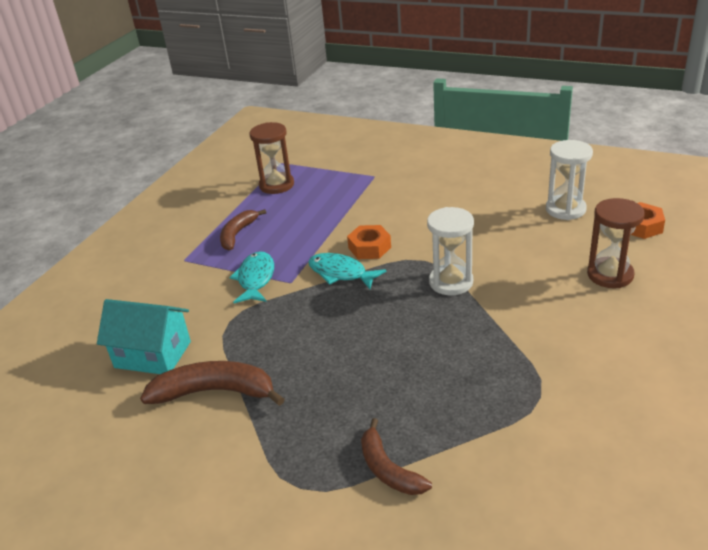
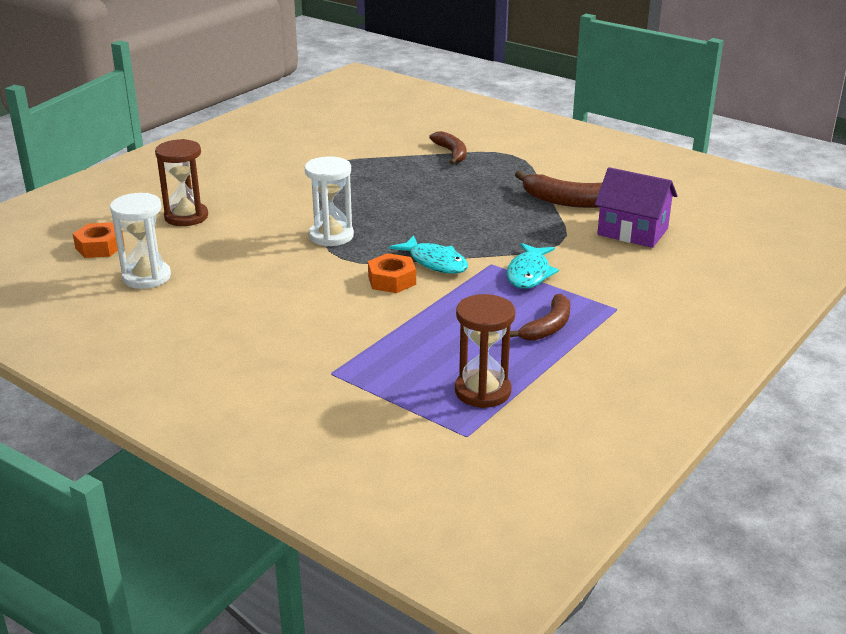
camera: 170 degrees left, 5 degrees down
turquoise house [97,299,191,374] -> purple house [595,167,678,248]

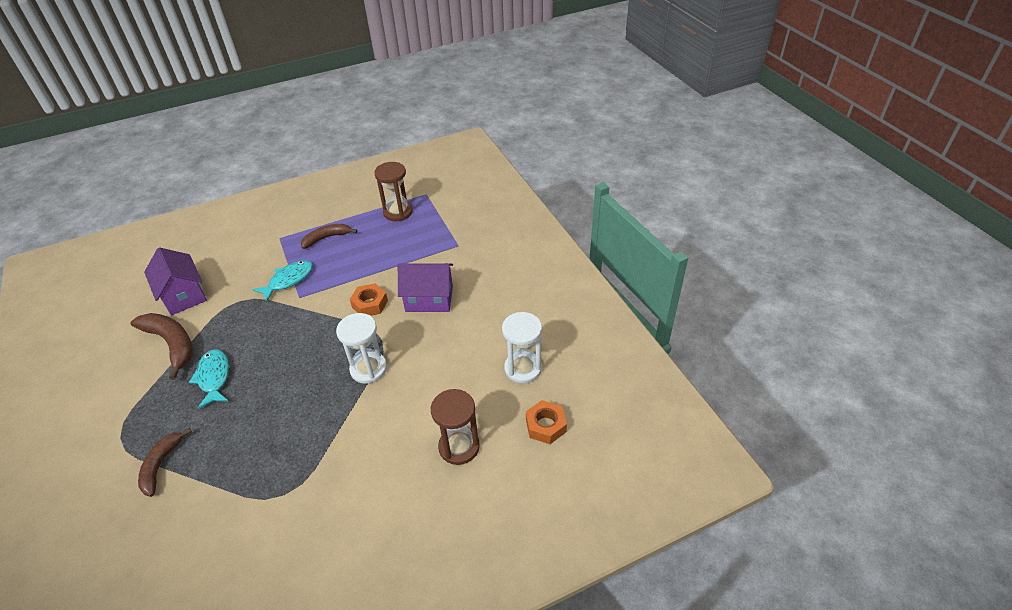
camera: 150 degrees left, 15 degrees up
turquoise fish [389,235,468,274] -> turquoise fish moved to [189,349,229,409]
none -> purple house [398,263,453,312]

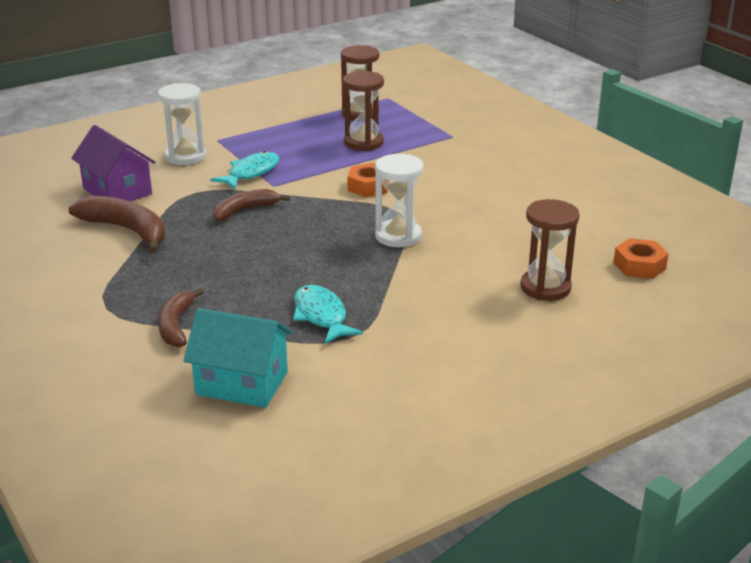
camera: 10 degrees left, 15 degrees down
turquoise fish [189,349,229,409] -> turquoise fish moved to [293,285,363,344]
brown banana [301,224,357,249] -> brown banana moved to [213,189,290,221]
purple house [398,263,453,312] -> none
white hourglass [502,312,542,383] -> white hourglass moved to [158,83,206,165]
none -> turquoise house [183,308,293,408]
none -> brown hourglass [343,71,384,151]

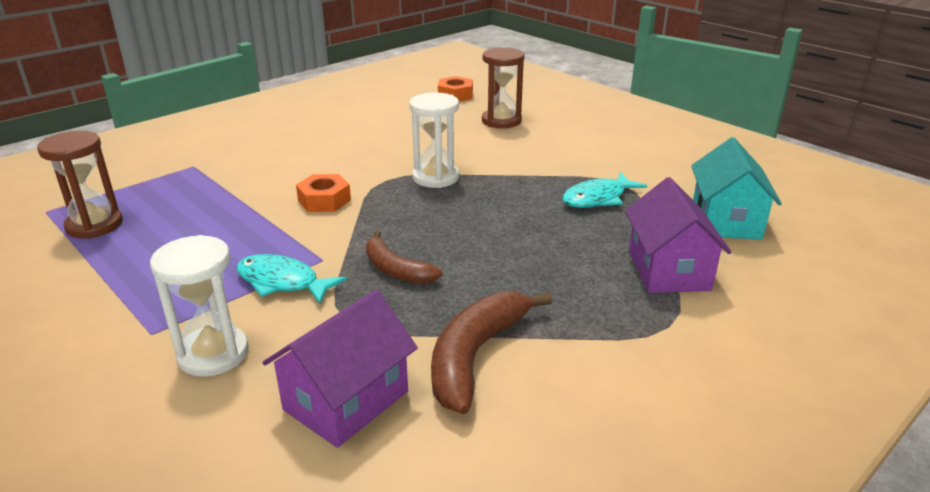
camera: 100 degrees left, 0 degrees up
brown banana [158,288,204,347] -> purple house [625,177,732,293]
brown hourglass [343,71,384,151] -> none

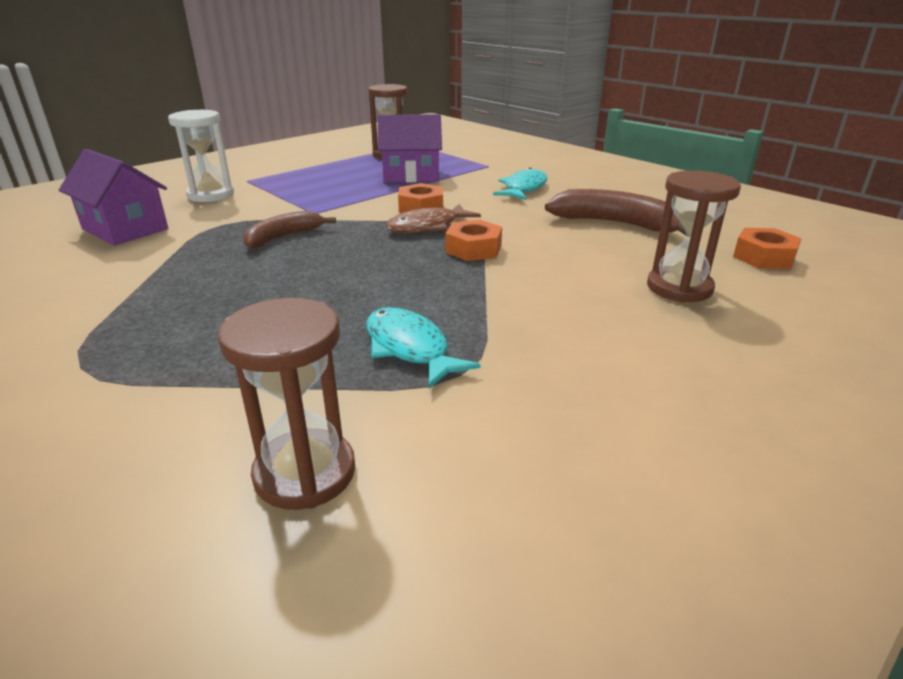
camera: 90 degrees right, 0 degrees up
turquoise fish [237,254,347,304] -> turquoise fish moved to [493,168,547,200]
white hourglass [409,92,459,188] -> orange nut [445,220,502,261]
brown banana [431,291,552,414] -> brown banana moved to [545,189,686,235]
purple house [625,177,732,293] -> purple house moved to [378,114,442,183]
turquoise house [691,137,782,240] -> brown hourglass [218,298,355,510]
none -> brown fish [386,204,481,233]

